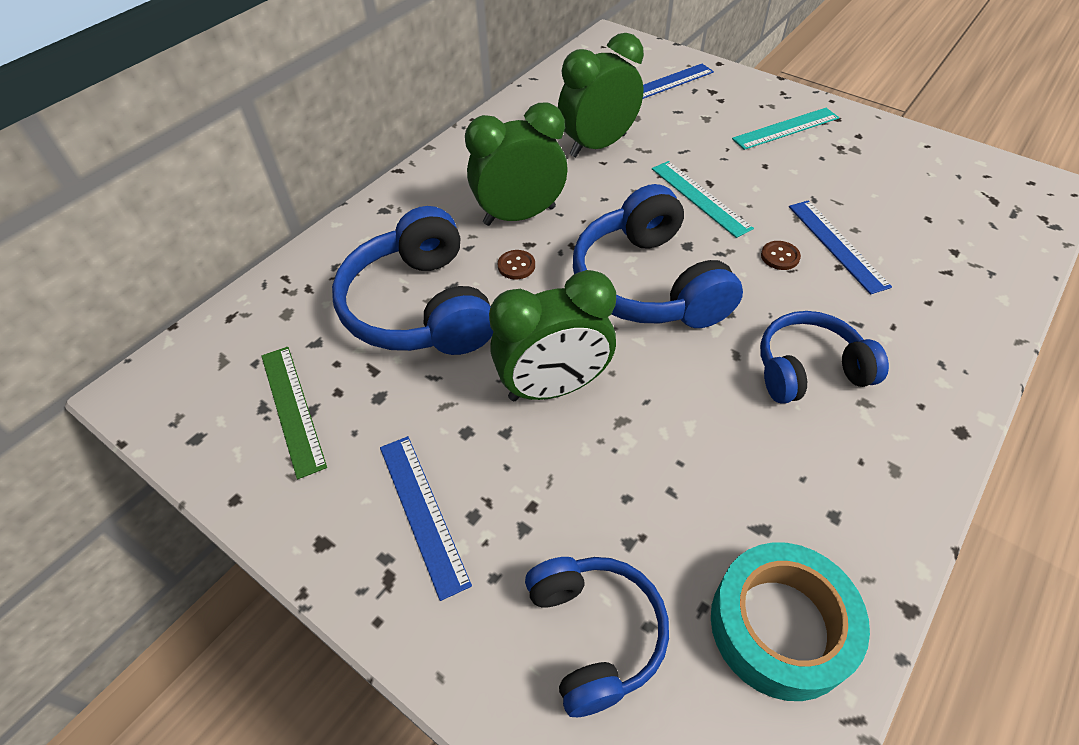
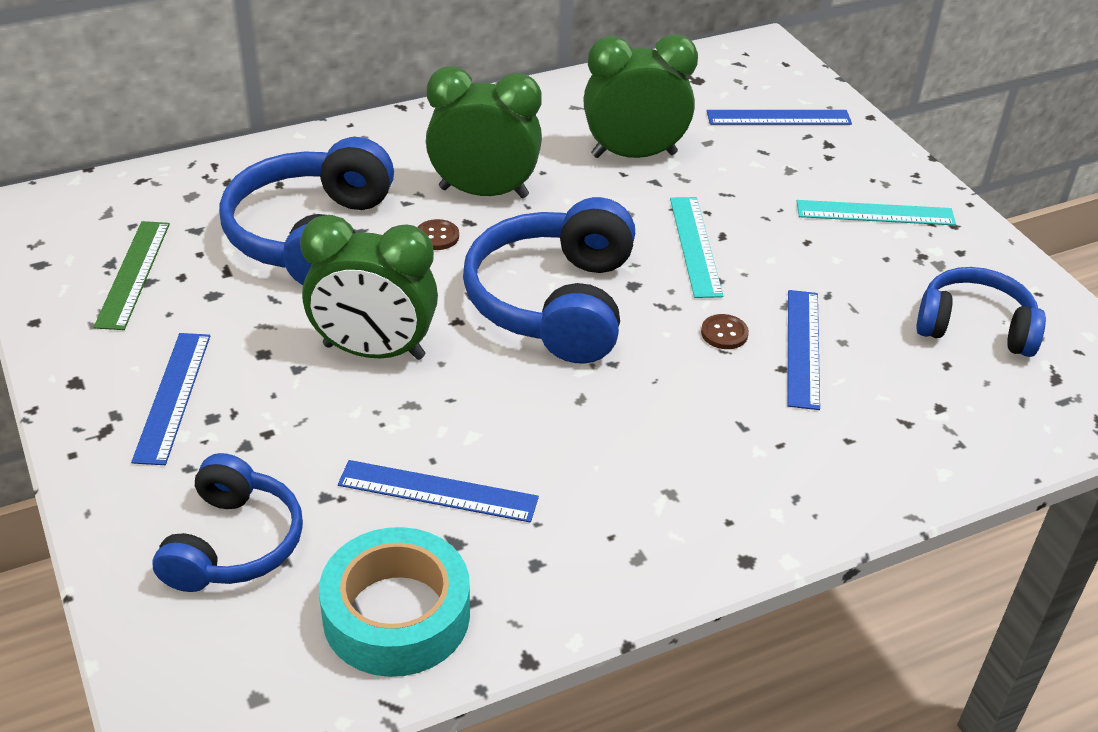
camera: 25 degrees right, 10 degrees down
blue headphones [760,311,889,404] -> blue headphones moved to [916,267,1046,357]
none -> blue ruler [338,460,539,523]

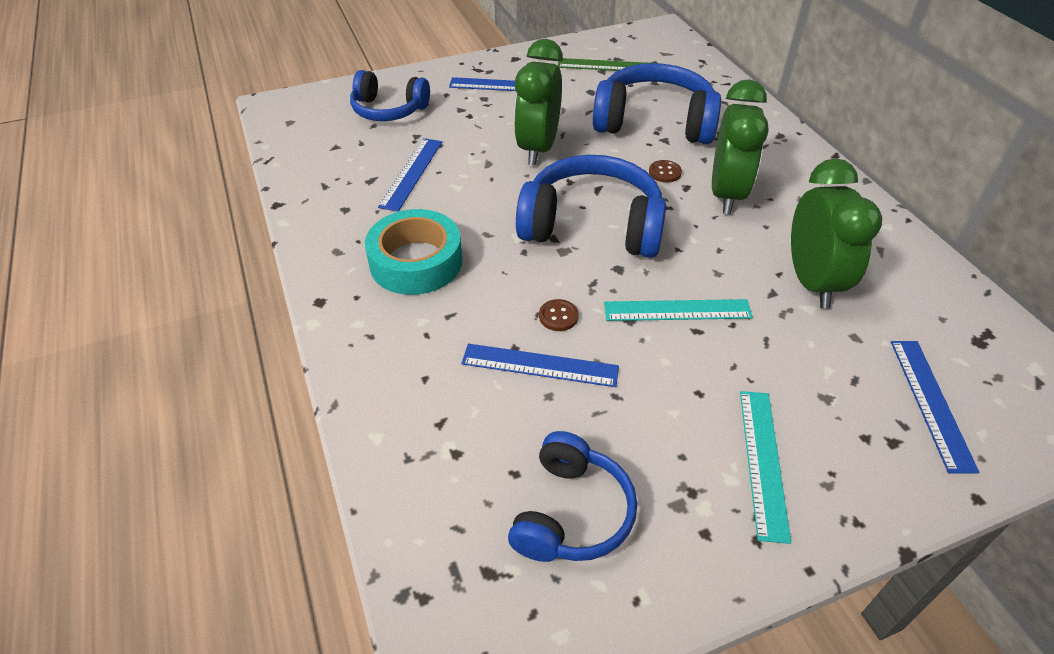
camera: 95 degrees right, 5 degrees up
turquoise tape [319,527,470,677] -> turquoise tape moved to [365,209,462,295]

